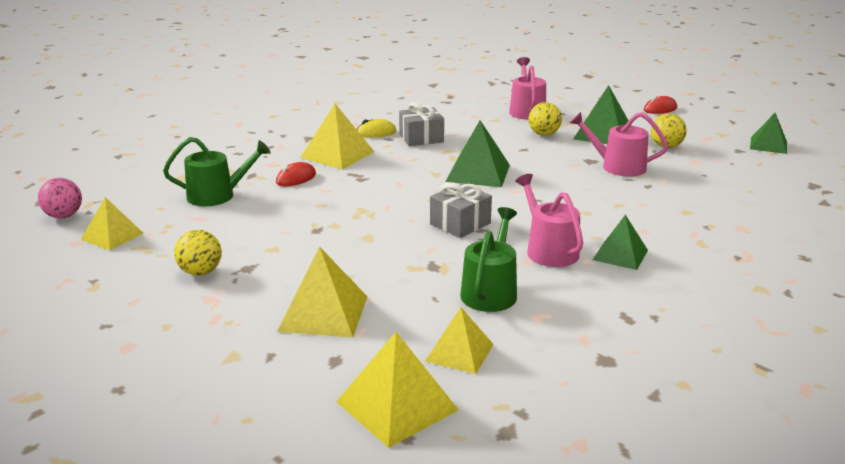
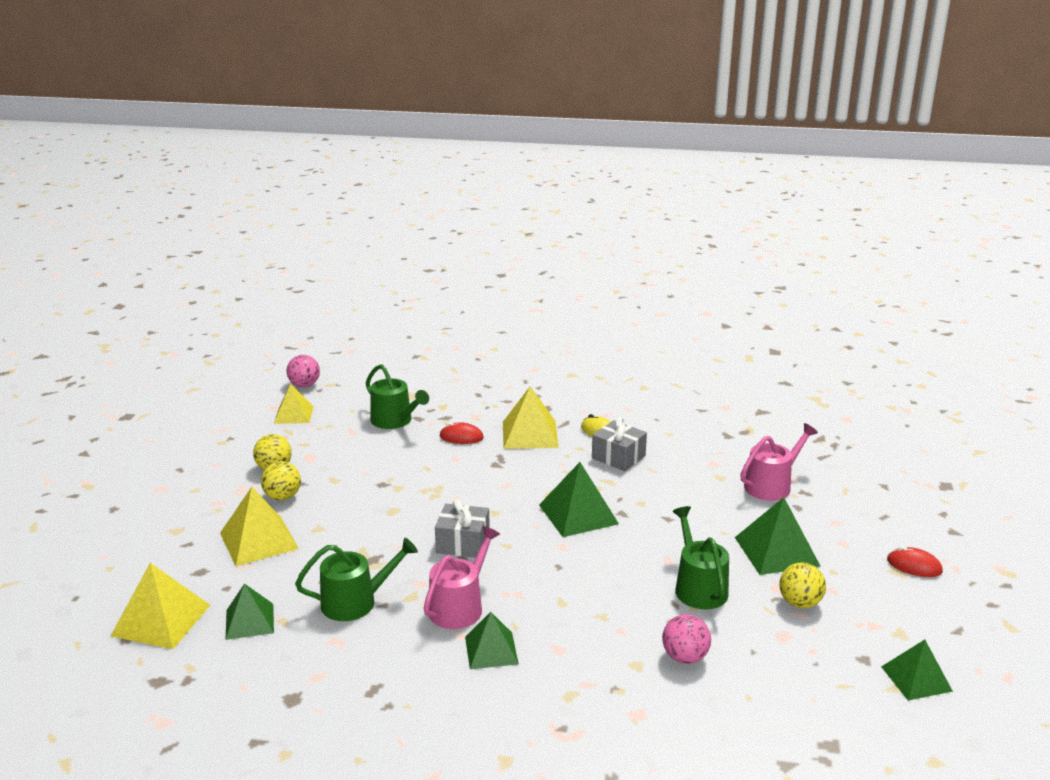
camera: 55 degrees right, 0 degrees up
yellow pyramid [425,307,494,374] -> green pyramid [226,583,274,640]
yellow ball [528,102,562,136] -> yellow ball moved to [261,461,301,500]
pink watering can [570,112,668,177] -> green watering can [673,506,729,609]
none -> pink ball [662,614,711,664]

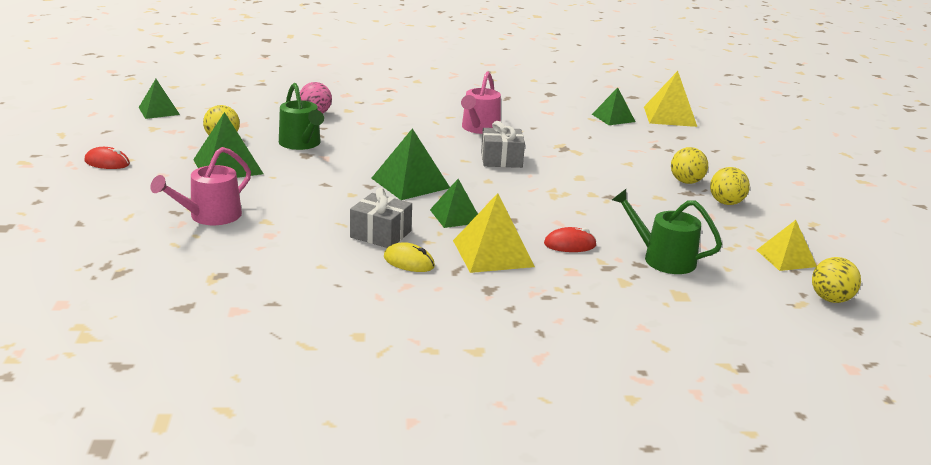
camera: 165 degrees right, 0 degrees up
yellow pyramid [220,487,299,566] -> none
pink ball [286,355,320,387] -> yellow ball [812,257,861,303]
green watering can [295,538,418,621] -> none
green pyramid [465,612,519,669] -> green pyramid moved to [430,179,478,228]

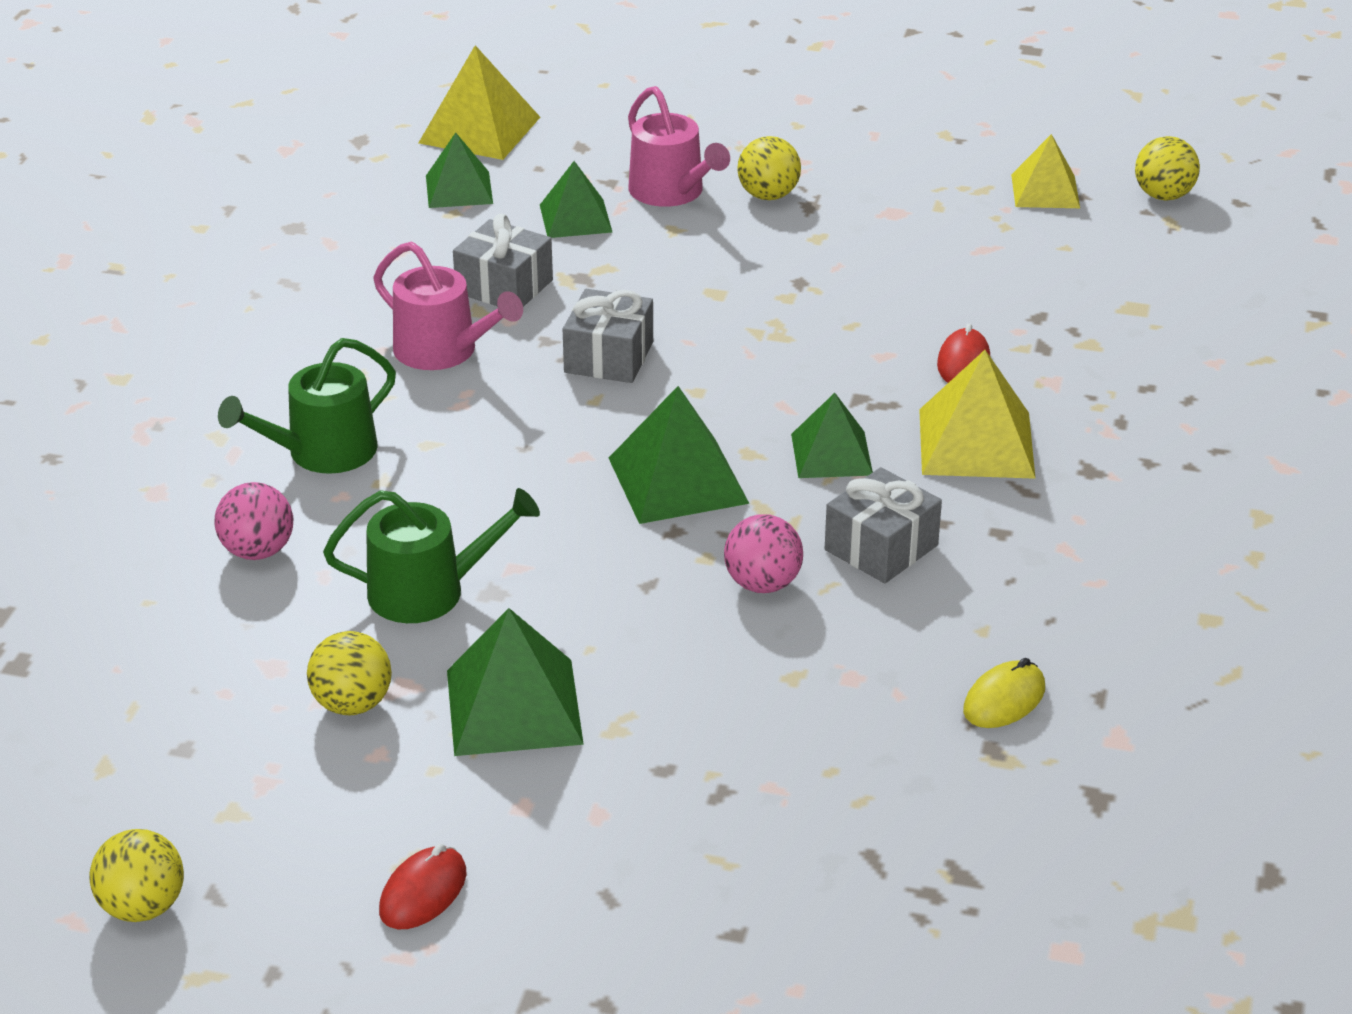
camera: 70 degrees left, 10 degrees up
green pyramid [138,79,180,119] -> green pyramid moved to [540,161,613,238]
pink watering can [150,147,251,225] -> pink watering can moved to [628,86,730,207]
yellow mouse [384,242,435,272] -> yellow mouse moved to [963,658,1045,728]
green watering can [612,189,722,274] -> green watering can moved to [218,338,396,474]
yellow ball [710,167,750,205] -> yellow ball moved to [89,829,184,922]
none -> grey gift [453,214,553,307]
none -> pink ball [724,514,803,593]

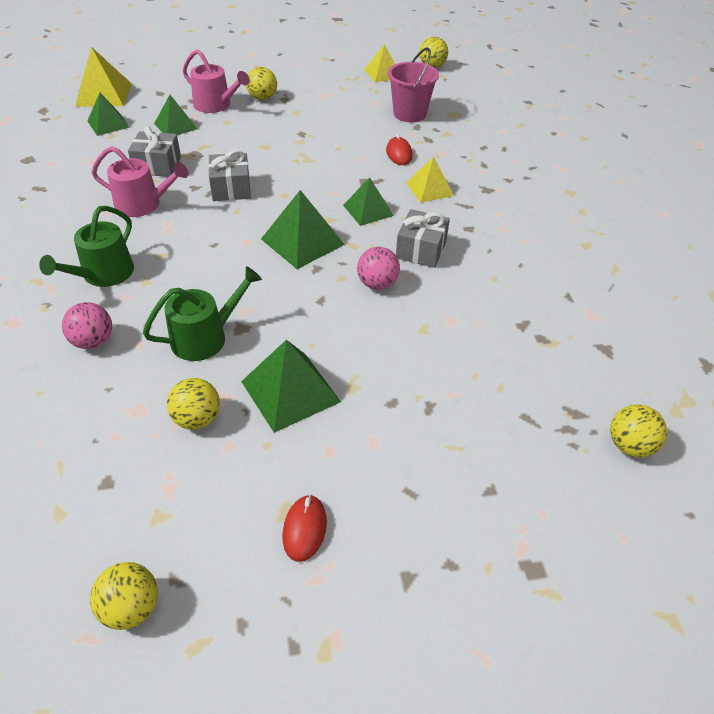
camera: 25 degrees left, 10 degrees up
yellow pyramid [919,350,1036,479] -> yellow pyramid [406,156,454,203], size x0.67
yellow mouse [963,658,1045,728] -> none
none -> pink bucket [388,47,439,122]
none -> yellow ball [610,404,667,458]

